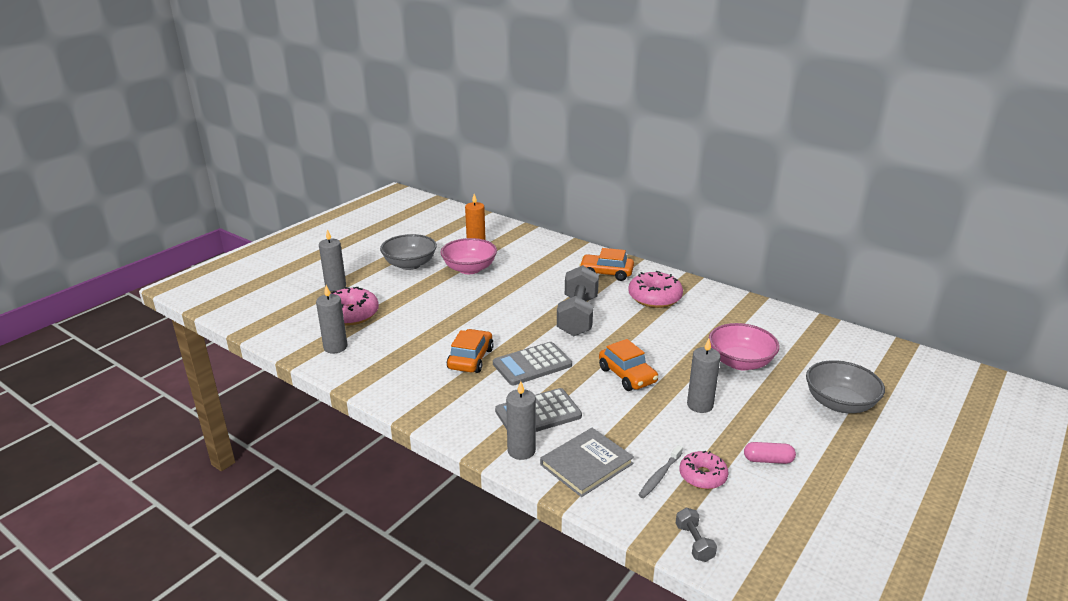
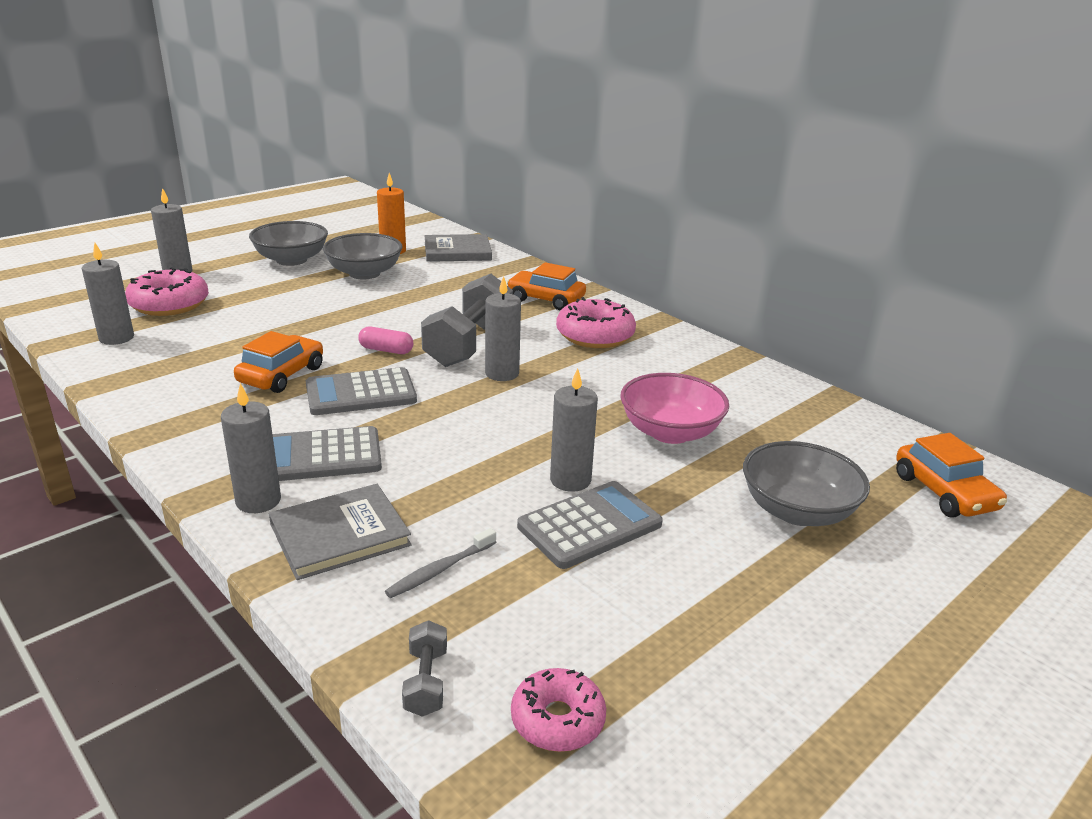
camera: 10 degrees right, 0 degrees up
pink bowl [441,238,497,274] -> grey bowl [323,233,402,279]
orange car [599,339,658,391] -> orange car moved to [896,433,1007,518]
pink donut [679,451,728,489] -> pink donut moved to [511,668,606,752]
pink capsule [744,442,796,464] -> pink capsule moved to [358,327,413,354]
none -> grey book [424,234,492,262]
none -> grey candle [485,276,521,381]
none -> grey calculator [517,481,663,569]

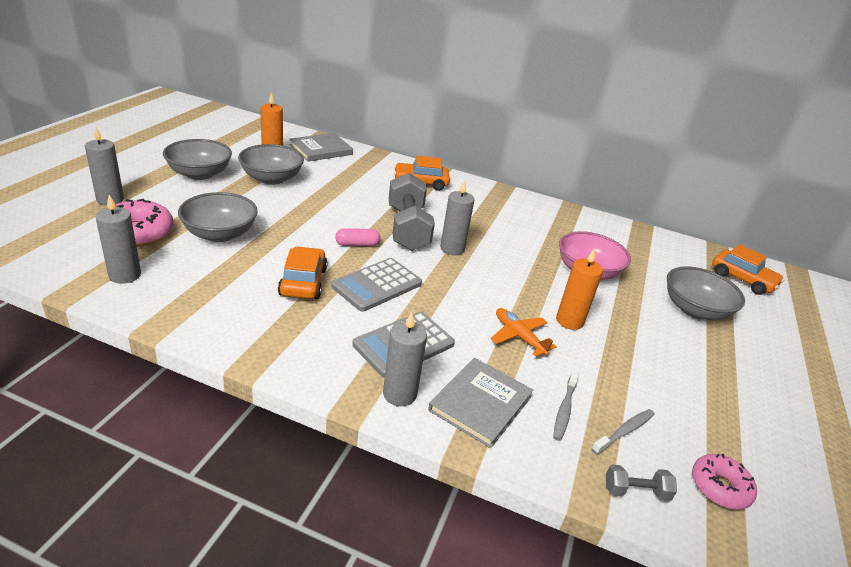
camera: 30 degrees left, 5 degrees up
grey dumbbell [402,620,447,717] -> grey dumbbell turned 60 degrees counterclockwise [606,464,677,501]
grey calculator [517,481,663,569] -> none
grey candle [550,368,598,492] -> orange candle [556,248,603,330]
pink donut [556,297,636,348] -> none
none -> grey bowl [178,192,258,242]
none -> orange plane [490,308,557,357]
none -> grey toothbrush [591,409,654,455]

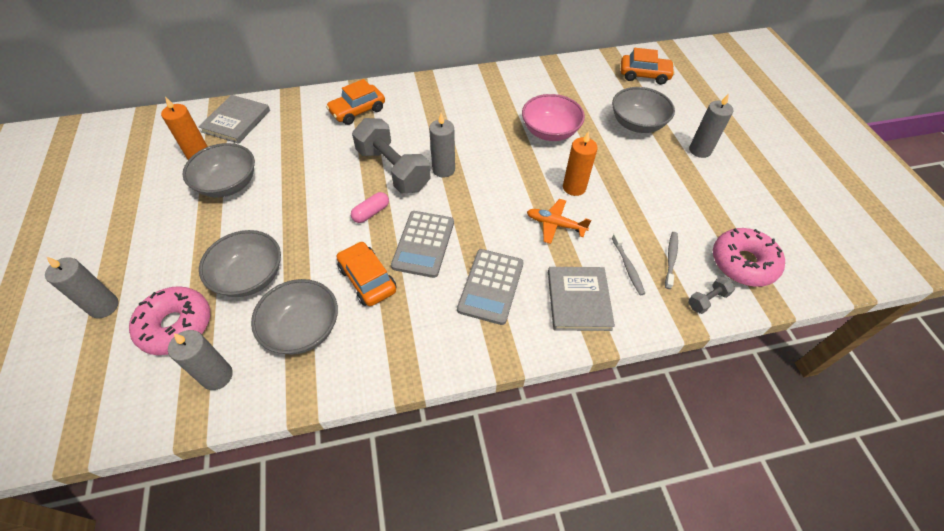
camera: 30 degrees left, 20 degrees up
grey bowl [163,139,232,180] -> grey bowl moved to [251,279,338,354]
grey candle [383,312,427,406] -> grey candle moved to [689,93,733,158]
pink donut [692,453,757,510] -> pink donut [713,228,785,287], size x1.57

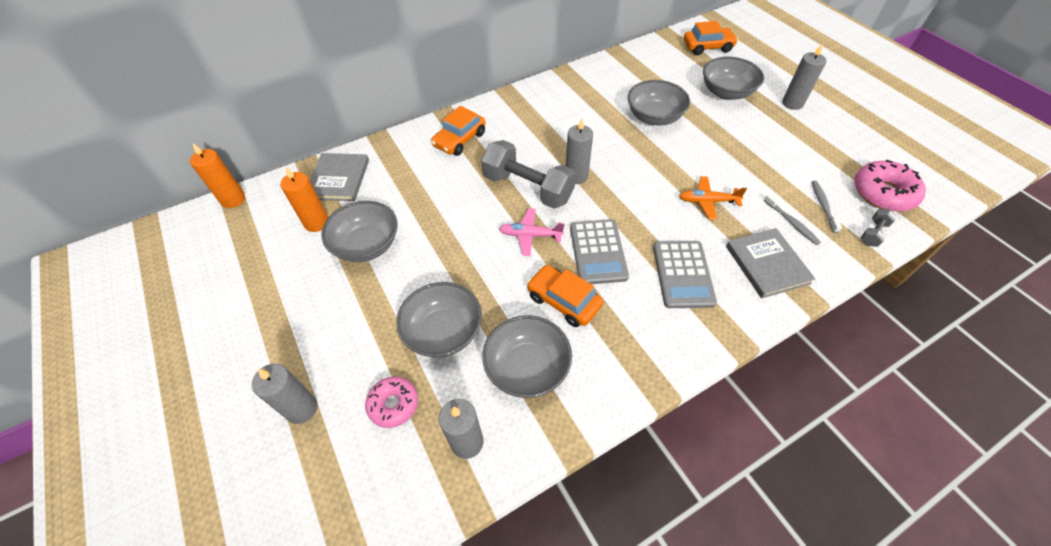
camera: 15 degrees left, 0 degrees up
pink donut [129,286,210,355] -> pink donut [365,377,418,428], size x0.64
pink capsule [351,192,389,223] -> pink plane [499,208,565,256]
pink bowl [522,94,585,141] -> grey bowl [628,80,690,126]
orange candle [563,131,598,196] -> orange candle moved to [190,143,245,208]

